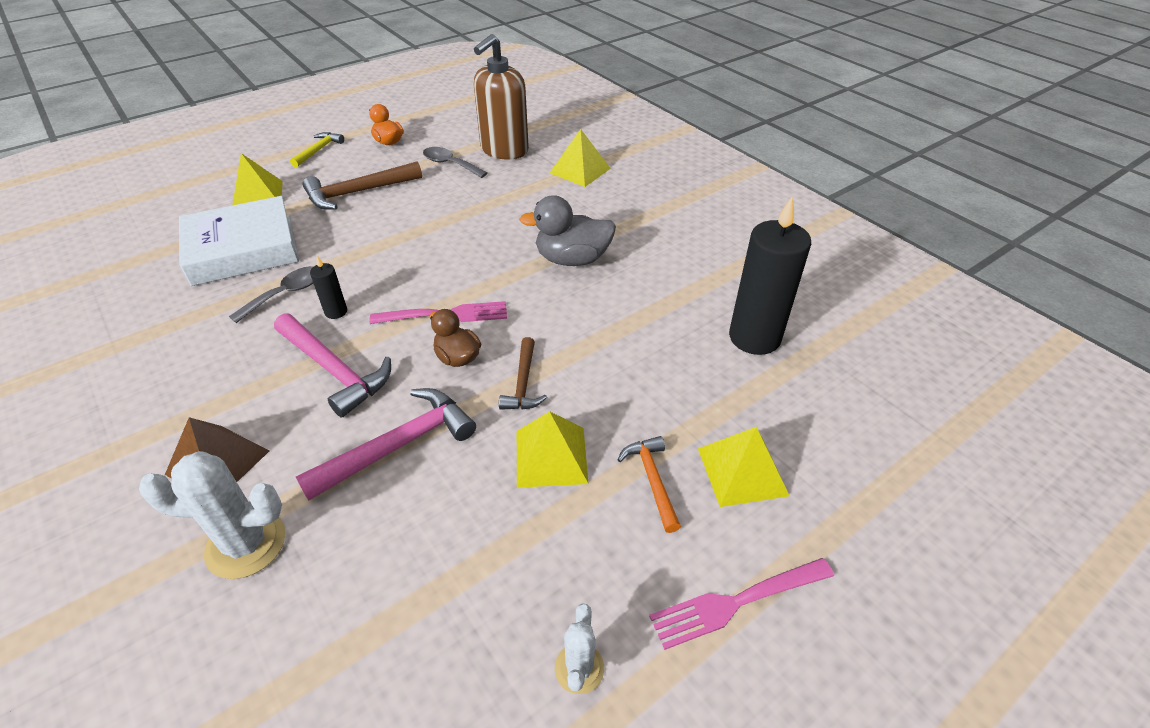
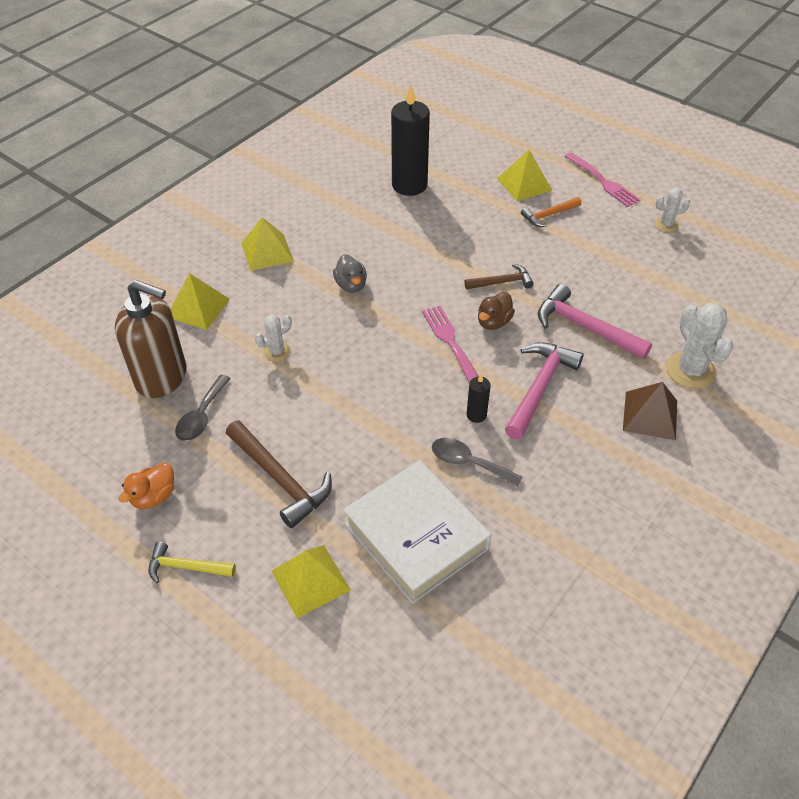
camera: 105 degrees left, 5 degrees up
yellow pyramid [517,411,589,488] -> yellow pyramid moved to [241,217,294,271]
grey duck [519,195,616,266] -> grey duck [333,254,367,293], size x0.63
none -> white cactus [255,315,292,362]

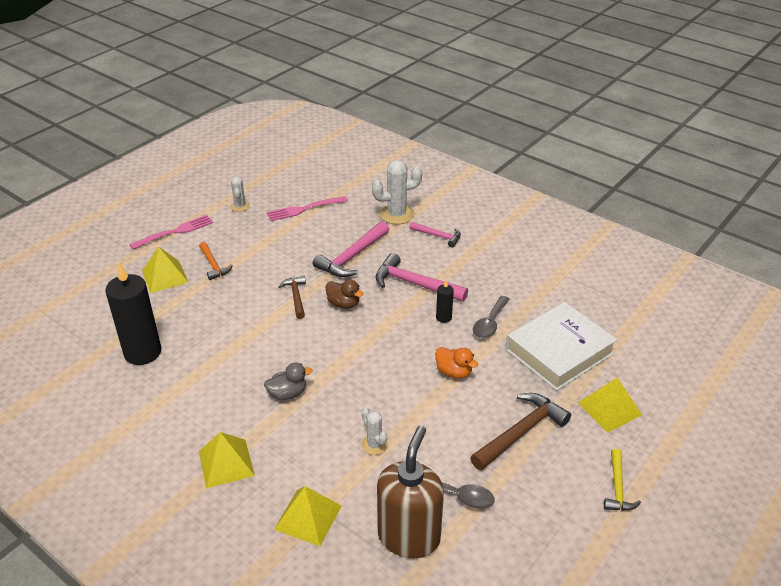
camera: 90 degrees left, 10 degrees down
orange duck [119,462,174,509] -> orange duck moved to [435,347,478,379]
pink fork [422,306,479,383] -> pink fork moved to [267,196,348,221]
brown pyramid [623,382,677,440] -> pink hammer [410,222,461,247]

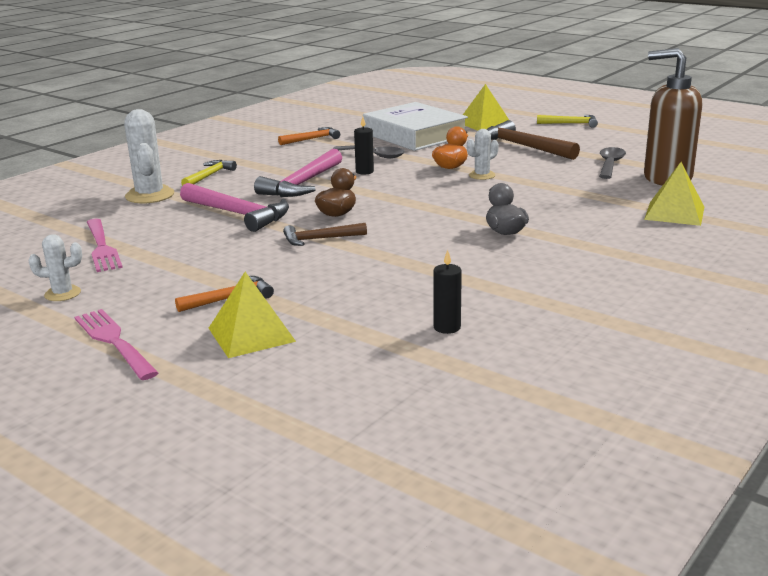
camera: 90 degrees left, 15 degrees down
black candle [105,263,161,365] -> black candle [433,250,462,334], size x0.45
yellow pyramid [199,432,255,488] -> none
white cactus [361,407,388,455] -> white cactus moved to [467,129,499,180]
pink hammer [410,222,461,247] -> yellow hammer [181,160,237,186]
none -> orange hammer [278,127,340,145]

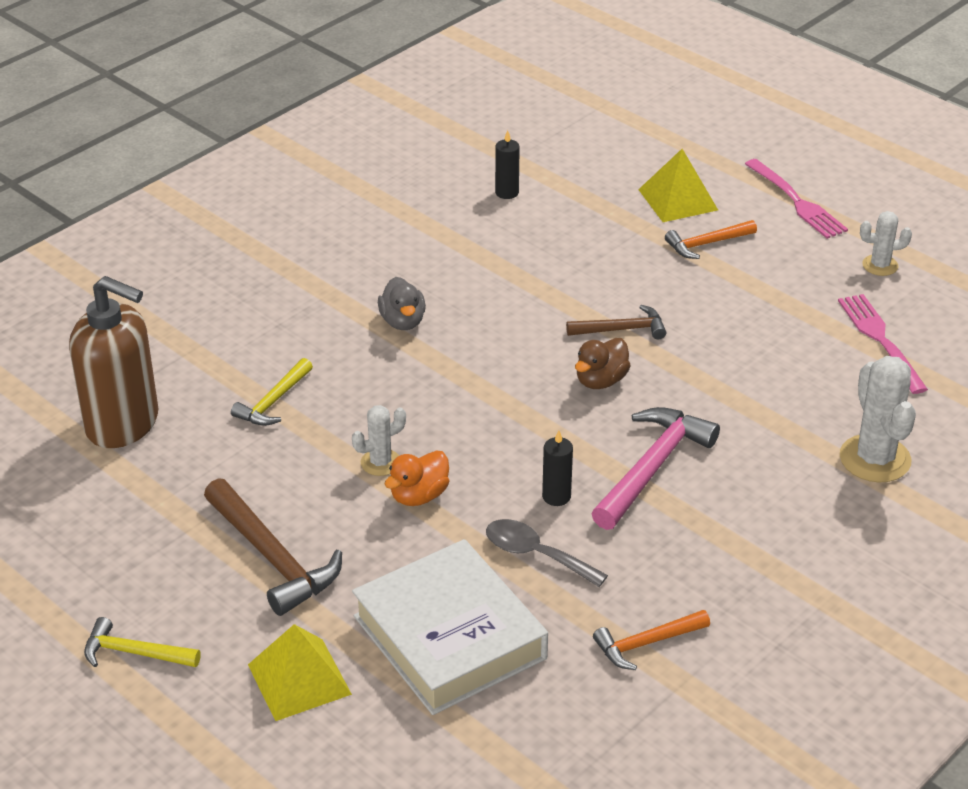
camera: 175 degrees left, 15 degrees up
pink hammer [180,183,289,232] -> none
yellow hammer [181,160,237,186] -> yellow hammer moved to [231,358,313,426]
grey spoon [599,147,626,179] -> none
yellow pyramid [644,162,704,226] -> none

